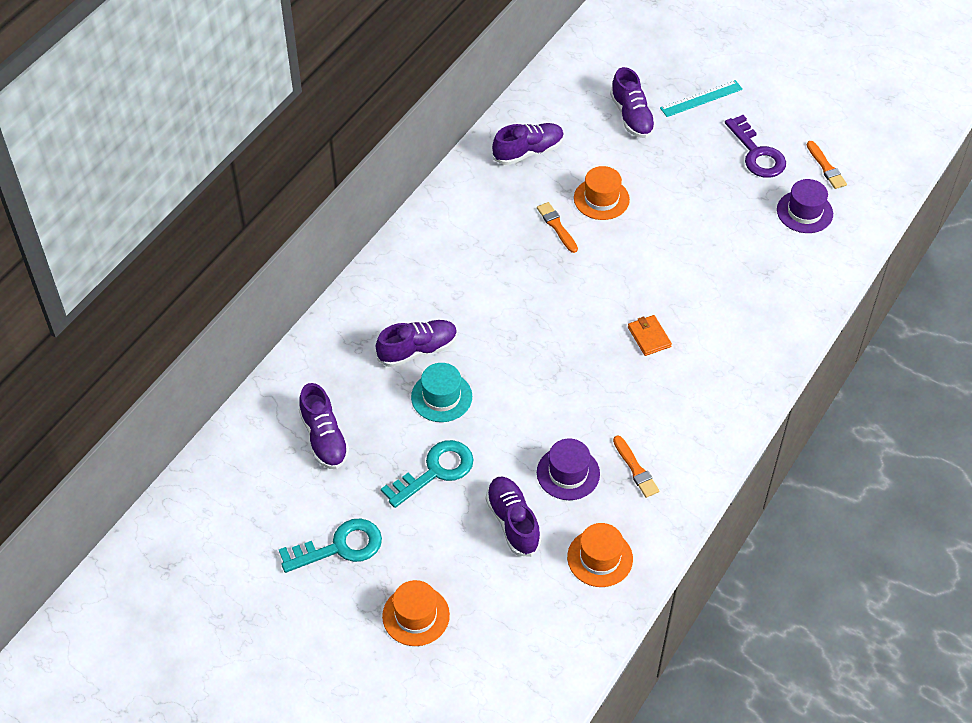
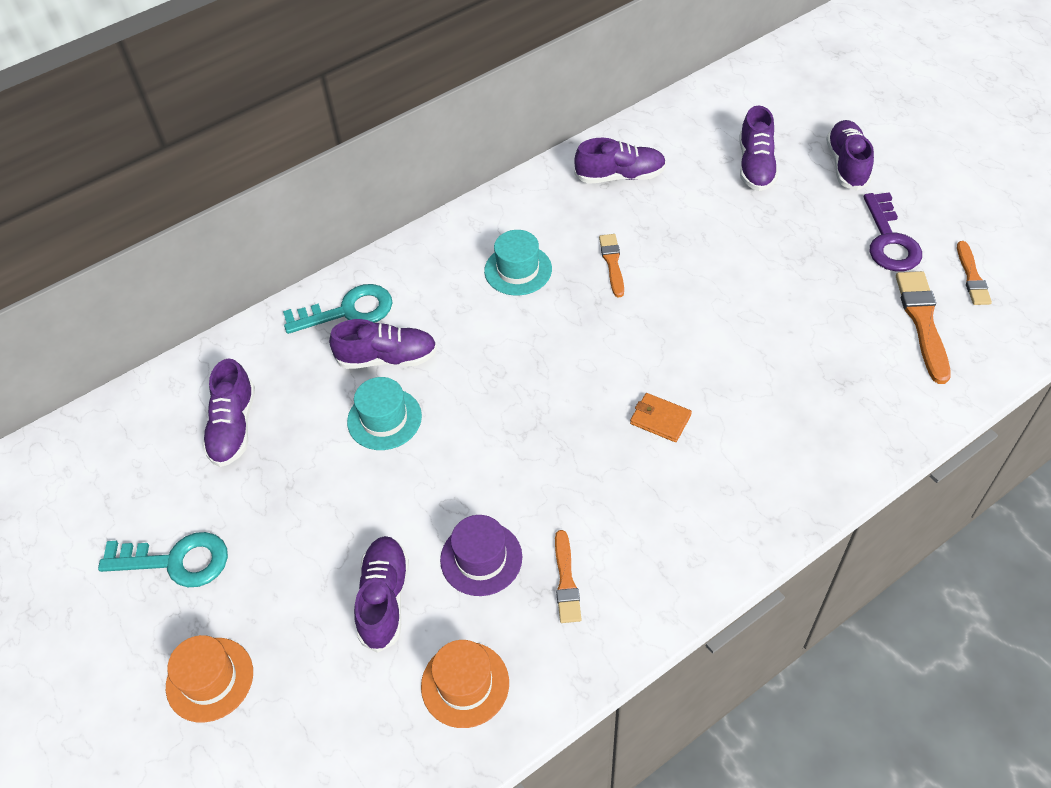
camera: 25 degrees right, 0 degrees up
turquoise key [381,440,474,508] -> turquoise key moved to [283,284,392,334]
orange hat [574,166,630,220] -> none
orange wallet [628,315,672,356] -> orange wallet turned 60 degrees counterclockwise [630,393,692,442]
turquoise ruler [660,80,743,117] -> purple shoe [826,120,874,191]
purple hat [777,179,833,233] -> orange brush [896,271,951,384]
none -> turquoise hat [484,230,552,295]

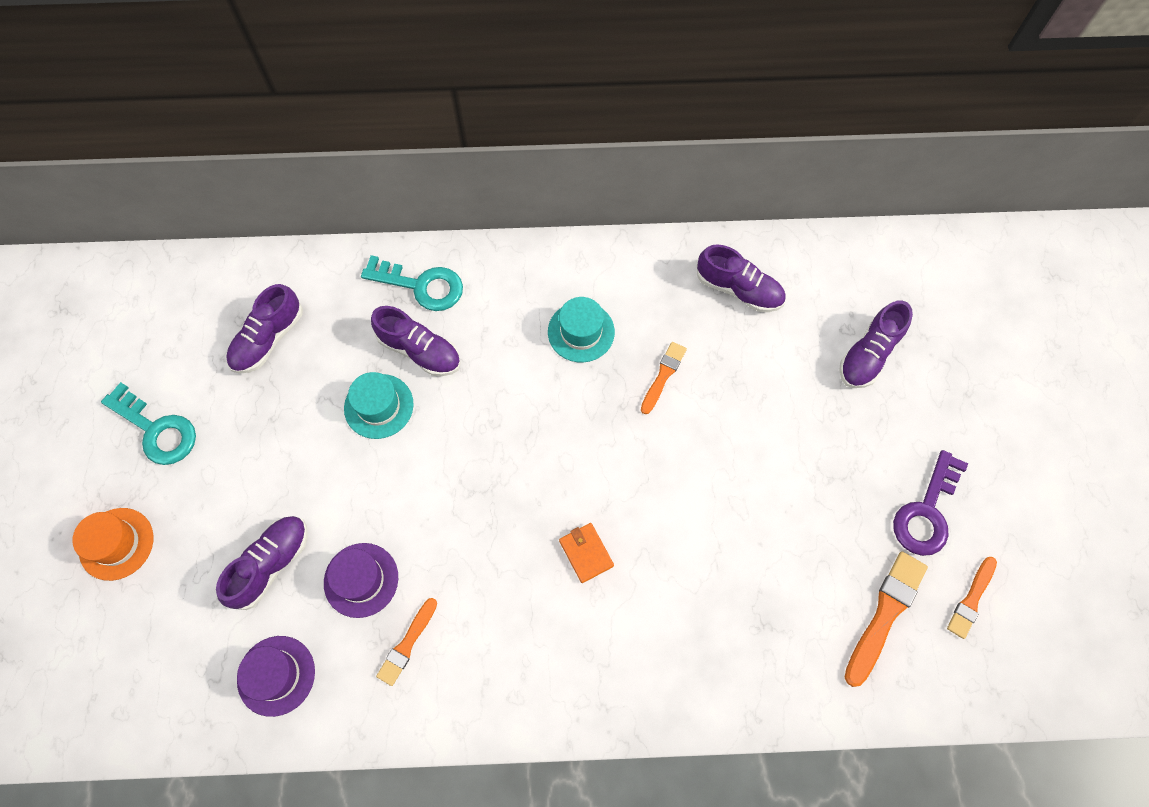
camera: 30 degrees right, 15 degrees up
orange hat [421,640,509,728] -> purple hat [237,636,315,717]
purple shoe [826,120,874,191] -> none

